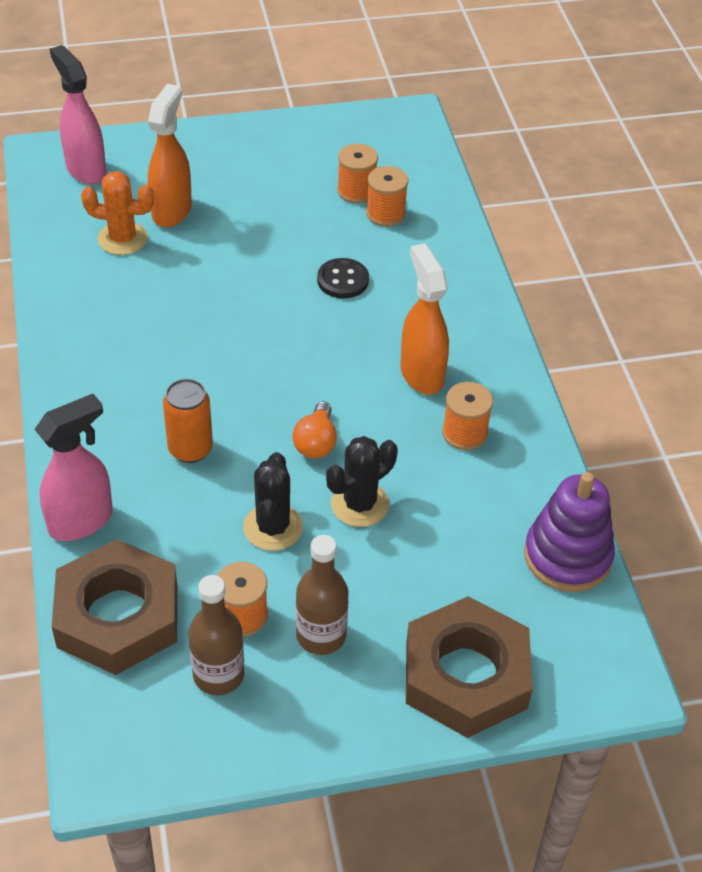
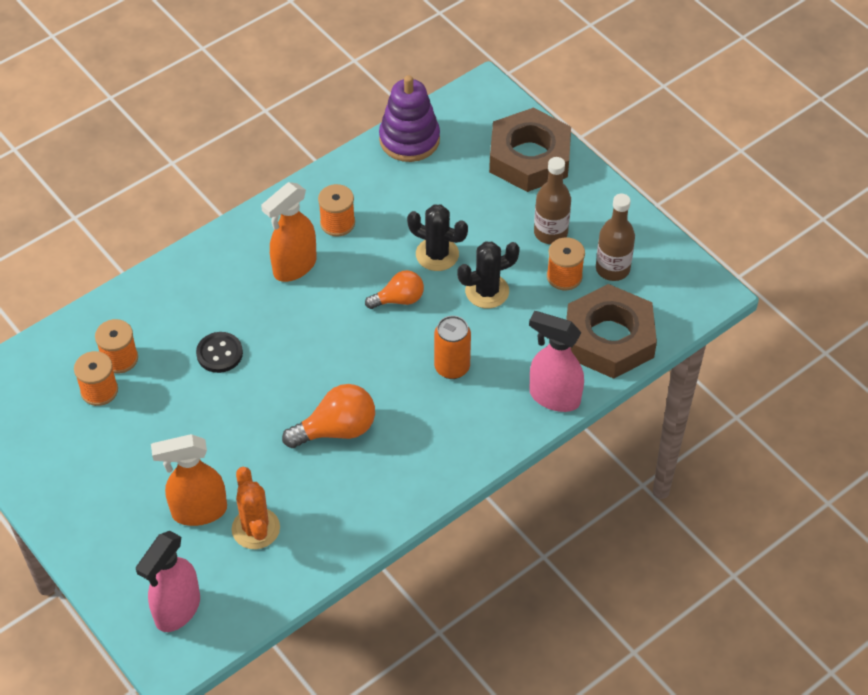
camera: 115 degrees left, 5 degrees up
none -> orange light bulb [282,384,375,448]

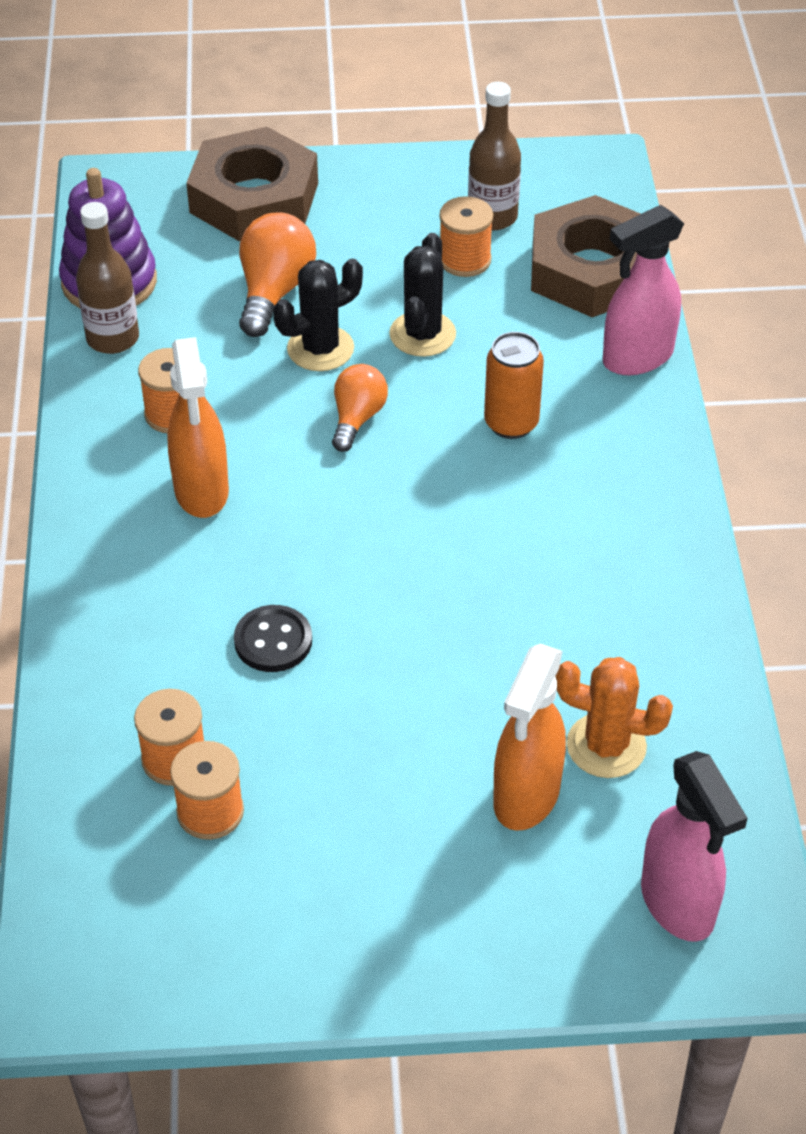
camera: 55 degrees left, 5 degrees down
orange light bulb [282,384,375,448] -> orange light bulb moved to [239,212,316,337]
brown bottle [534,157,571,244] -> brown bottle moved to [76,202,139,354]

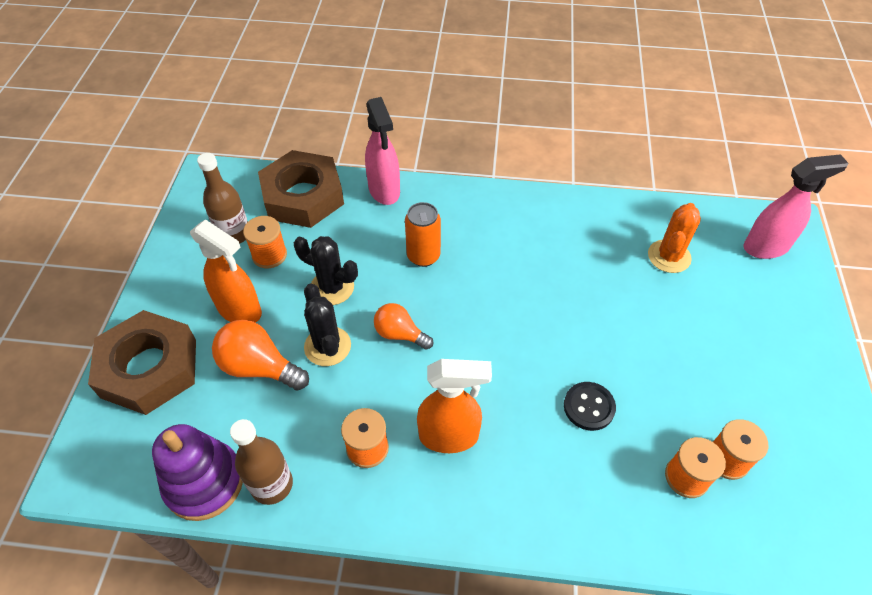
camera: 80 degrees left, 5 degrees up
orange spray bottle [493,644,566,831] -> orange spray bottle moved to [190,219,262,323]

